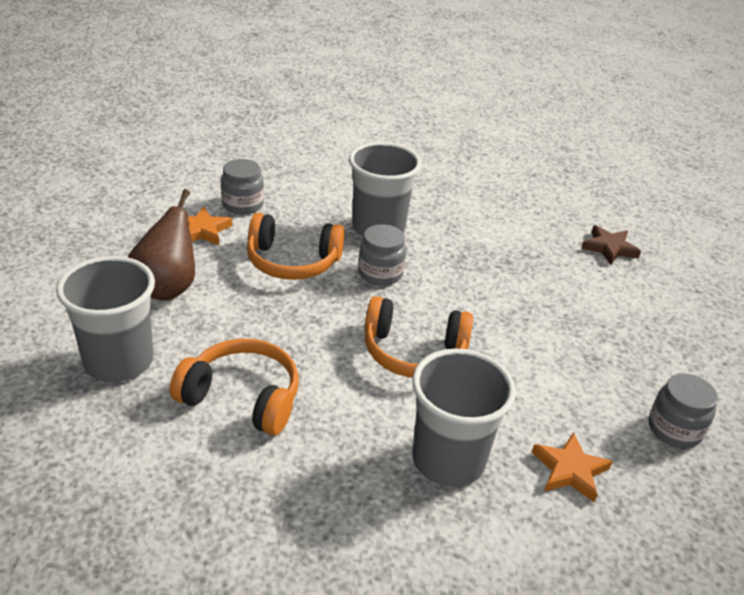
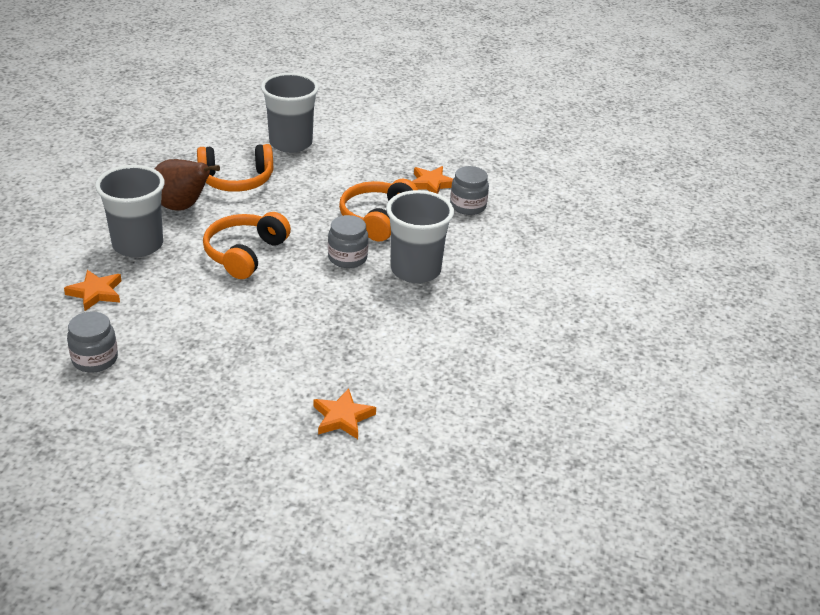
camera: 105 degrees right, 0 degrees up
brown pear [128,189,195,301] -> brown pear moved to [155,159,220,211]
orange headphones [170,339,299,435] -> orange headphones turned 45 degrees clockwise [197,144,273,192]
brown star [581,225,641,265] -> orange star [313,388,376,439]

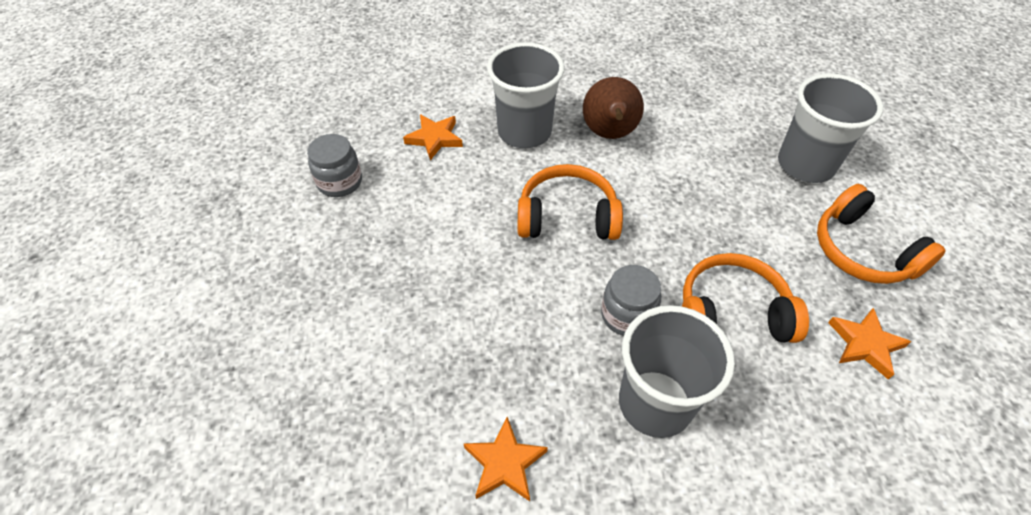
camera: 70 degrees right, 15 degrees up
orange headphones [197,144,273,192] -> orange headphones moved to [817,184,946,284]
orange star [313,388,376,439] -> orange star moved to [463,417,548,501]
grey jar [450,166,489,215] -> none

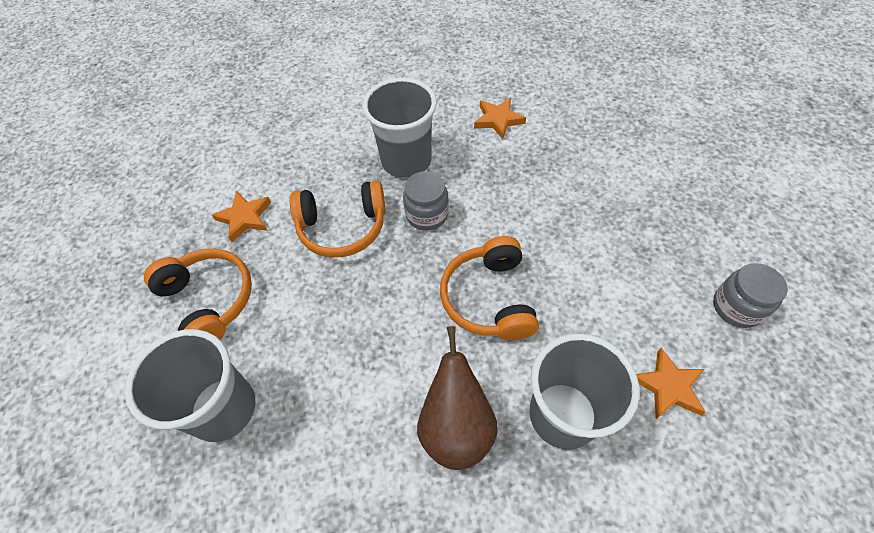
camera: 175 degrees right, 5 degrees up
orange headphones [517,164,623,240] -> orange headphones turned 90 degrees clockwise [440,236,539,340]

